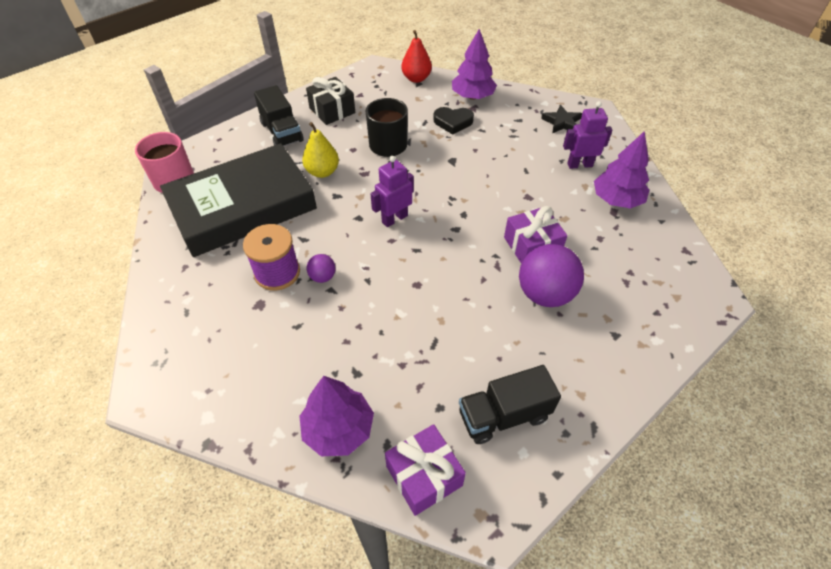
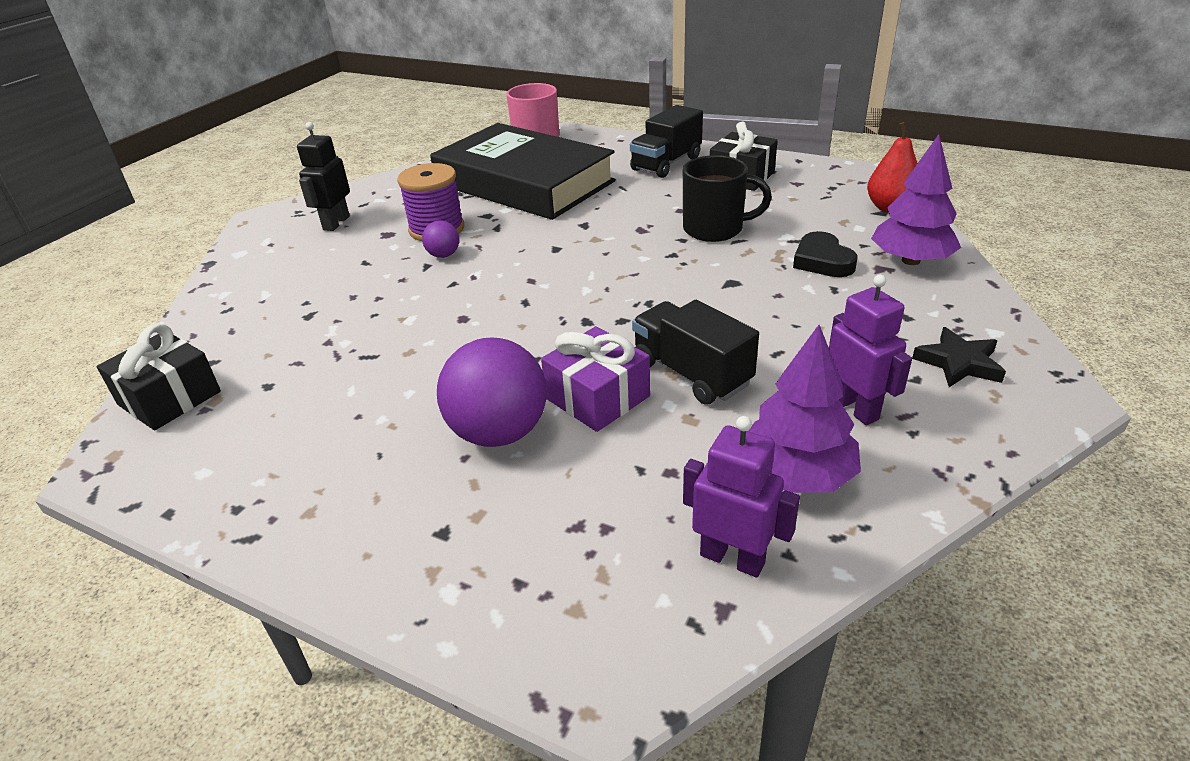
camera: 70 degrees right, 15 degrees down
purple tree [299,376,374,456] -> none
yellow pear [302,122,339,178] -> none
purple robot [371,156,414,227] -> purple robot moved to [683,416,800,577]
purple gift [385,424,466,516] -> black gift [97,324,221,430]
black truck [459,365,561,444] -> black truck moved to [632,300,759,405]
none -> black robot [297,122,350,231]

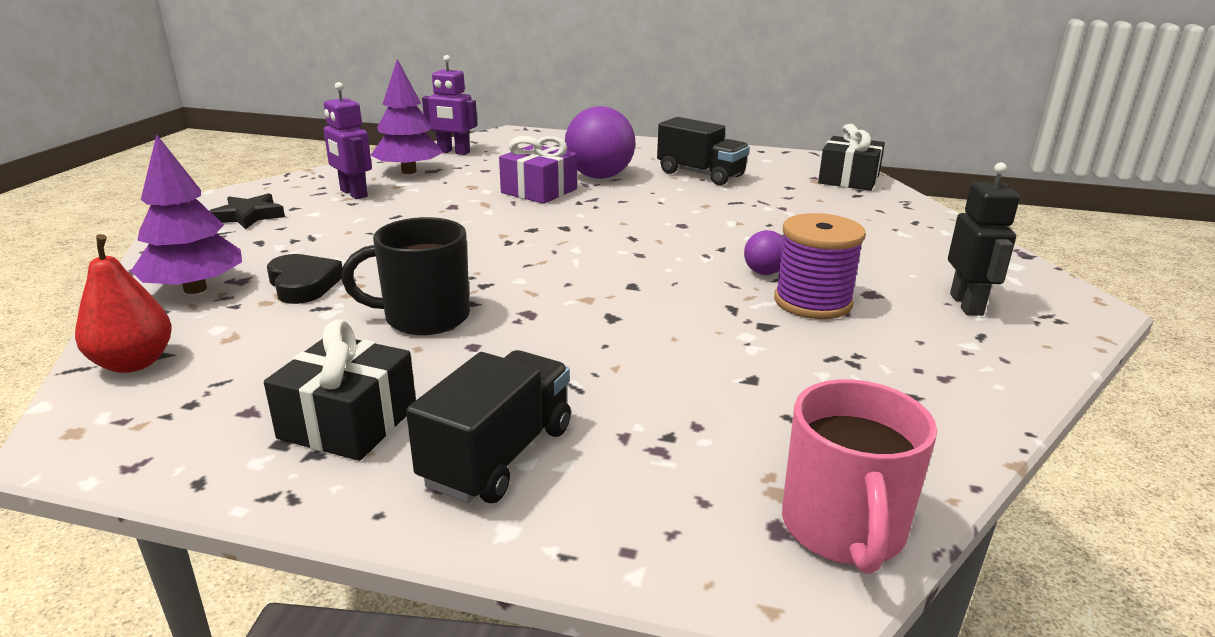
camera: 165 degrees right, 10 degrees down
black book [430,123,616,220] -> none
black truck [632,300,759,405] -> black truck moved to [657,117,750,185]

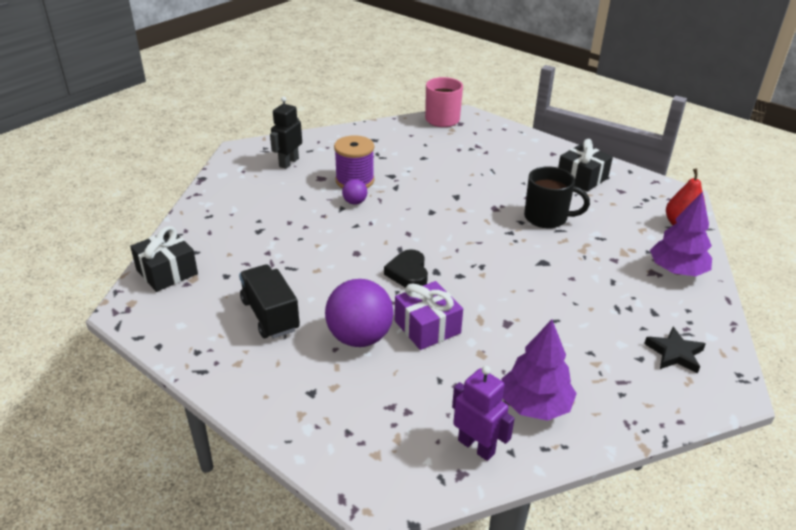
camera: 155 degrees left, 10 degrees up
black heart [267,254,343,304] -> black heart moved to [384,250,428,288]
purple robot [324,82,372,199] -> none
black truck [406,350,571,503] -> none

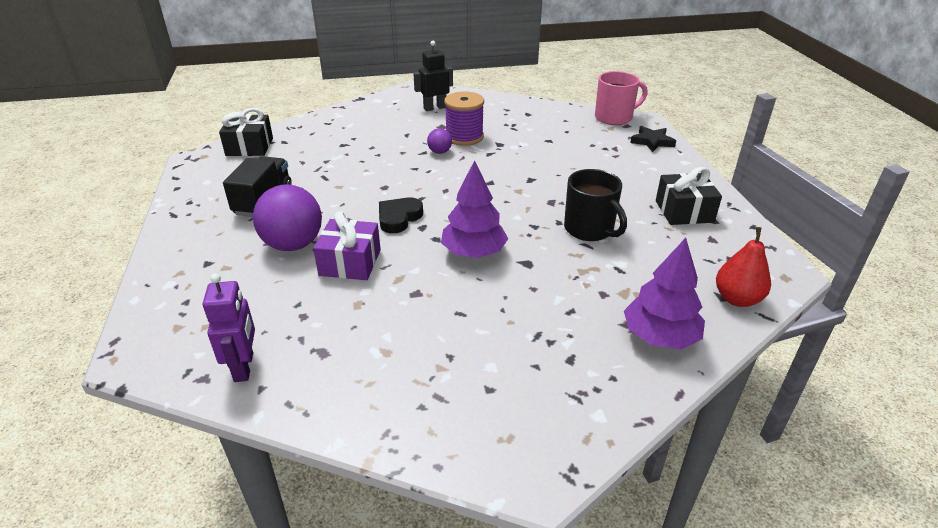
camera: 40 degrees right, 0 degrees up
purple tree [501,319,577,421] -> purple tree moved to [441,160,508,258]
black star [644,327,706,374] -> black star moved to [630,126,676,152]

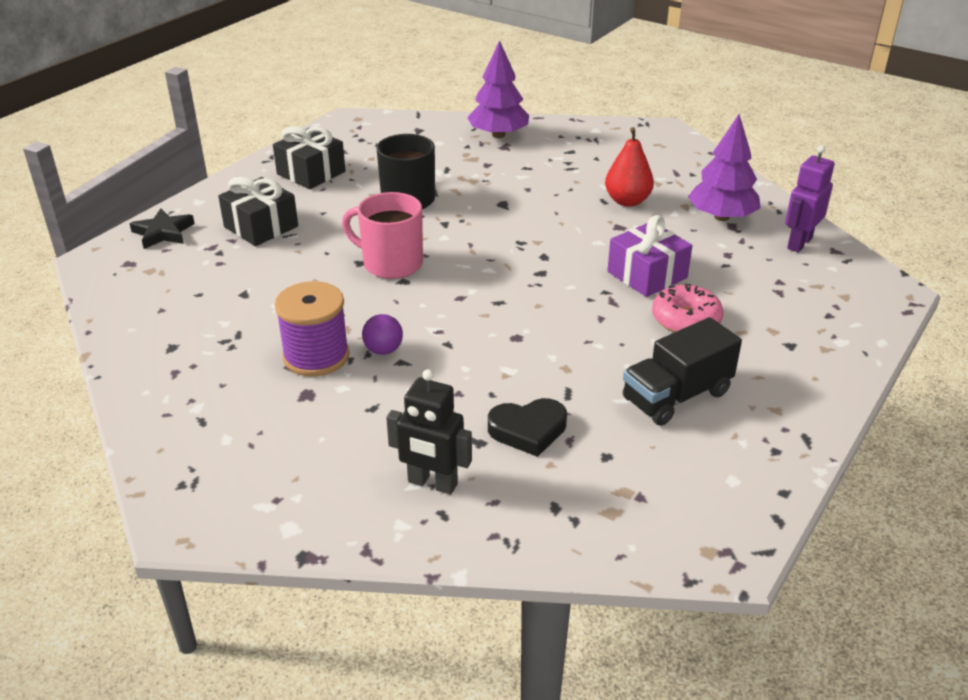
camera: 135 degrees left, 0 degrees up
black gift [219,108,273,156] -> black gift moved to [218,177,298,246]
purple ball [253,184,322,251] -> pink donut [652,284,723,333]
black heart [379,198,423,233] -> black heart moved to [488,398,567,457]
black robot [413,41,453,111] -> black robot moved to [386,369,472,495]
purple tree [441,160,508,258] -> purple tree moved to [688,114,761,221]
pink mug [595,71,647,125] -> pink mug moved to [342,192,423,279]
red pear [716,227,771,307] -> red pear moved to [605,127,654,207]

